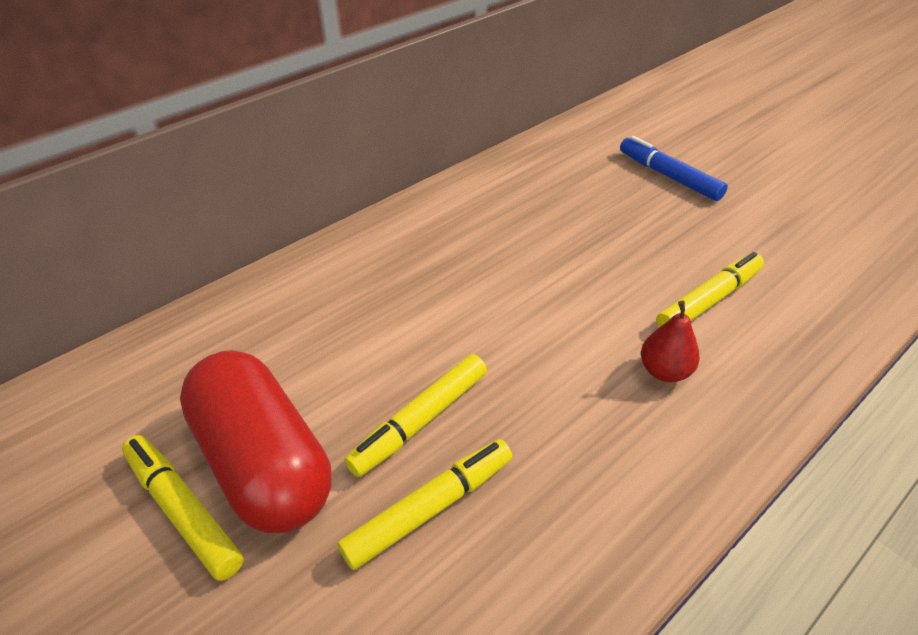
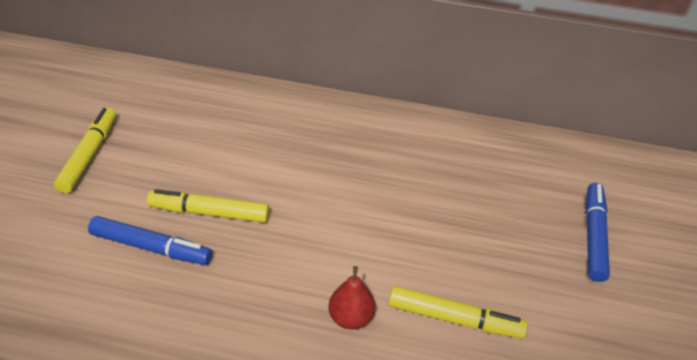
camera: 50 degrees right, 0 degrees up
red capsule [180,350,332,533] -> none
yellow marker [338,439,512,570] -> blue marker [88,216,212,265]

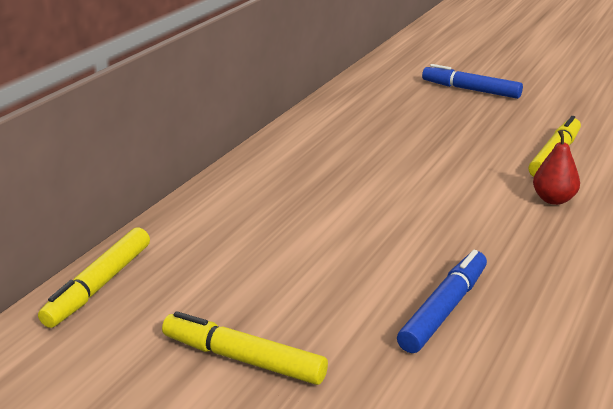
camera: 70 degrees left, 15 degrees down
yellow marker [147,189,270,223] -> yellow marker moved to [38,228,150,328]

